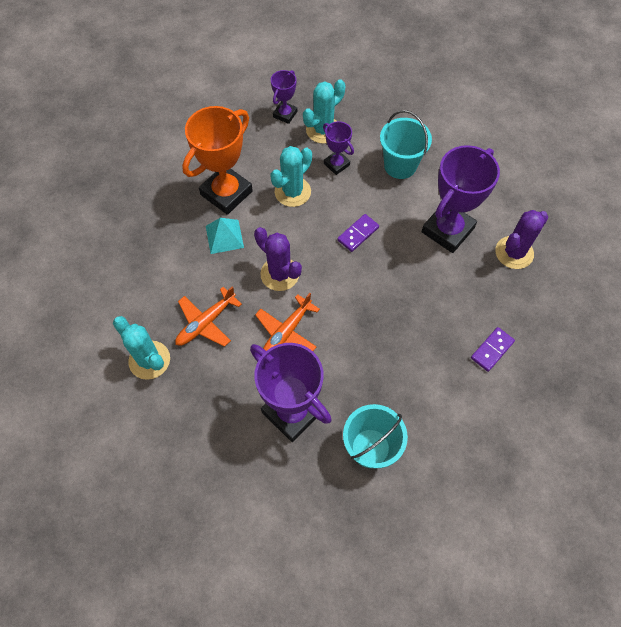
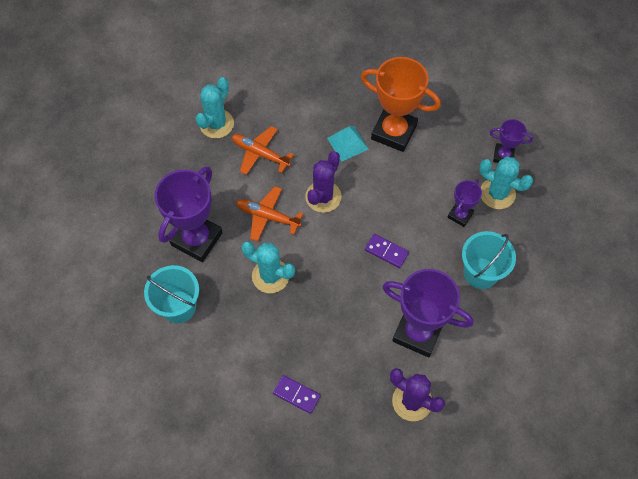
camera: 75 degrees right, 0 degrees up
turquoise cactus [270,146,312,207] -> turquoise cactus moved to [241,241,295,293]

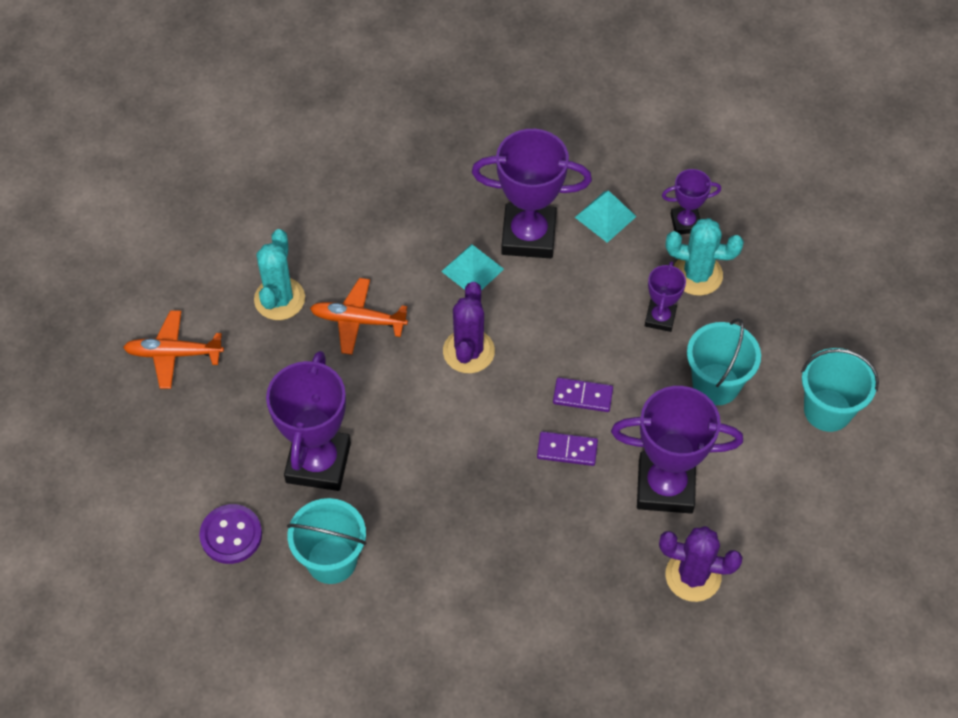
camera: 20 degrees left, 5 degrees down
orange plane [236,186,303,241] -> orange plane moved to [123,310,224,389]
turquoise cactus [241,241,295,293] -> none
purple domino [273,375,321,414] -> purple domino moved to [537,431,598,466]
orange trophy [361,57,441,152] -> purple trophy [472,129,592,258]
none -> purple button [199,504,262,564]
none -> turquoise pyramid [575,191,637,243]
none -> turquoise bucket [801,348,879,432]

